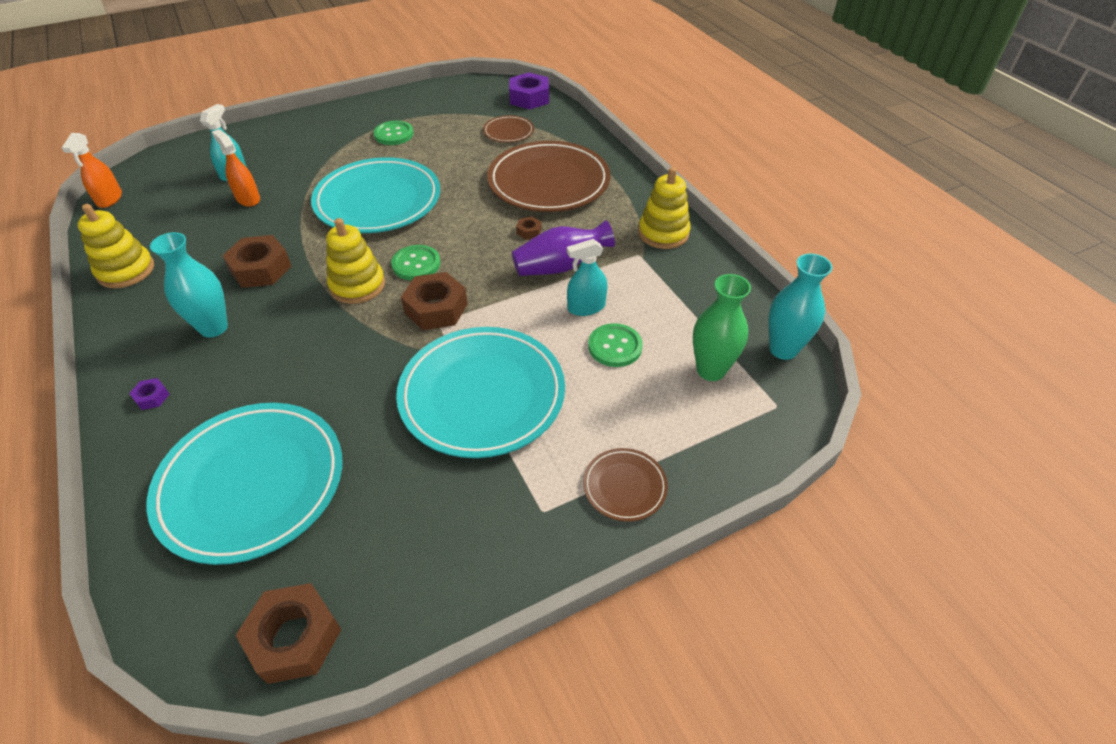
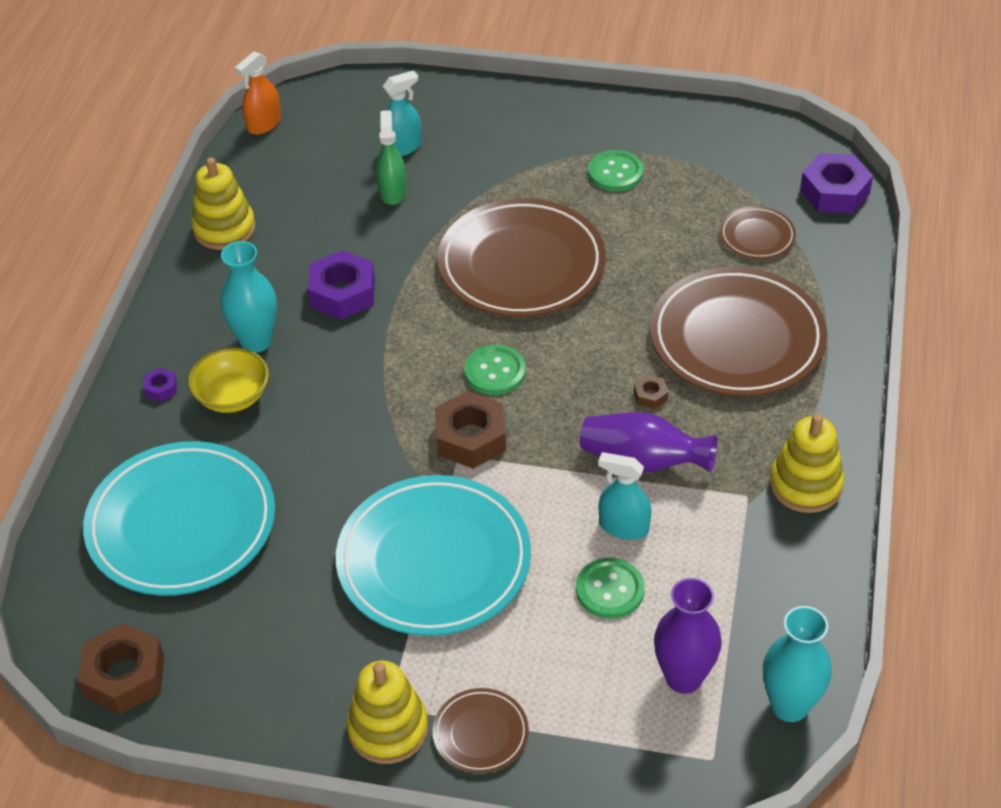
camera: 40 degrees right, 0 degrees up
orange spray bottle [212,129,260,207] -> green spray bottle [376,110,407,205]
brown nut [223,235,291,288] -> purple nut [308,250,375,320]
turquoise plate [311,157,440,233] -> brown plate [438,198,606,317]
yellow stacking toy [326,218,385,304] -> yellow stacking toy moved to [347,661,428,764]
green vase [693,274,751,381] -> purple vase [654,578,722,694]
none -> yellow bowl [188,347,269,413]

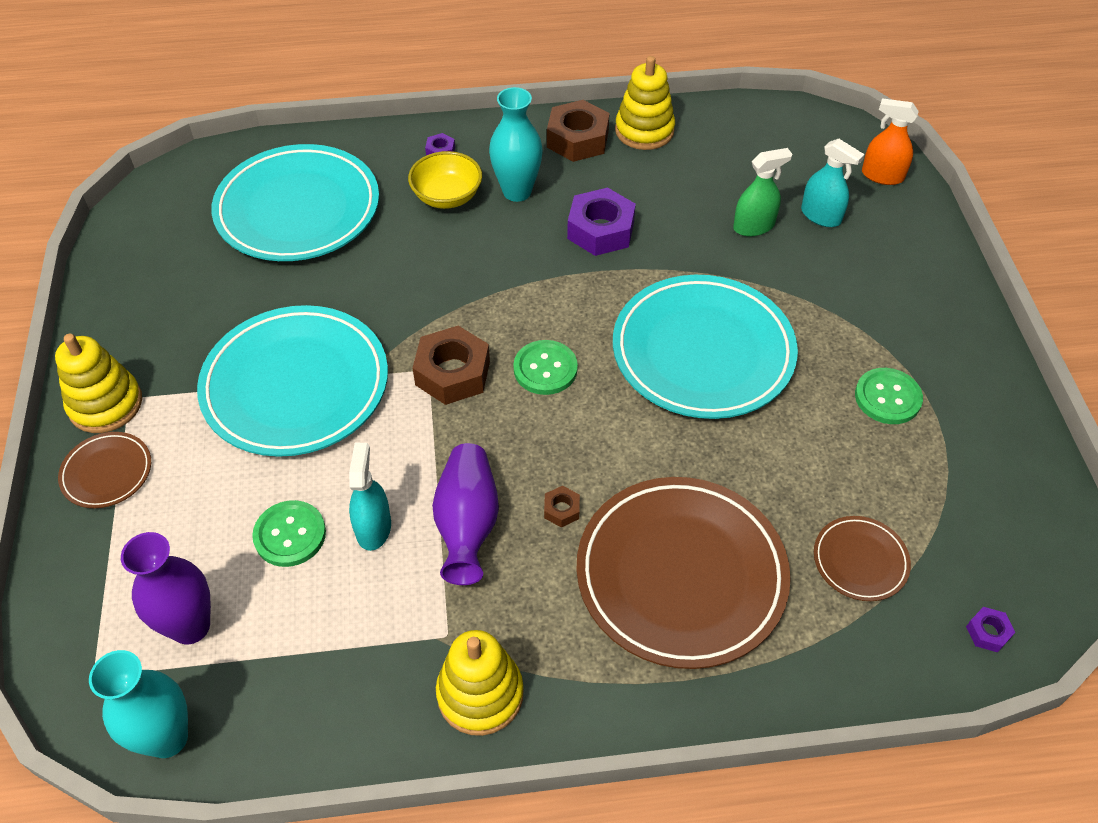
camera: 70 degrees right, 5 degrees up
brown nut [78,623,164,714] -> brown nut moved to [547,100,610,162]
orange spray bottle [235,51,281,135] -> orange spray bottle moved to [862,98,919,185]
brown plate [438,198,606,317] -> turquoise plate [613,275,798,419]
purple nut [800,153,873,213] -> purple nut [966,607,1015,652], size x0.46

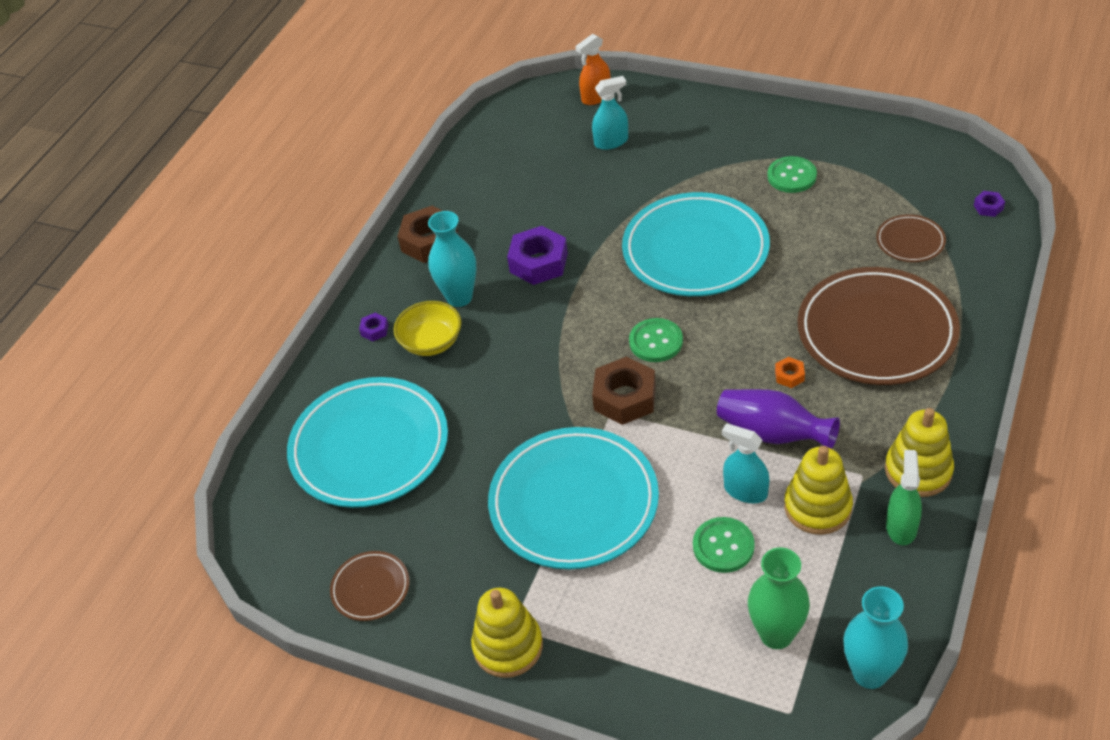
camera: 55 degrees left, 5 degrees down
brown plate [58,432,151,508] -> brown plate moved to [330,551,410,621]
purple vase [121,532,211,644] -> green vase [748,548,810,649]
brown nut [544,486,580,528] -> orange nut [775,357,805,388]
yellow stacking toy [615,56,675,150] -> yellow stacking toy moved to [784,446,853,535]
green spray bottle [733,148,792,236] -> green spray bottle moved to [886,450,922,545]

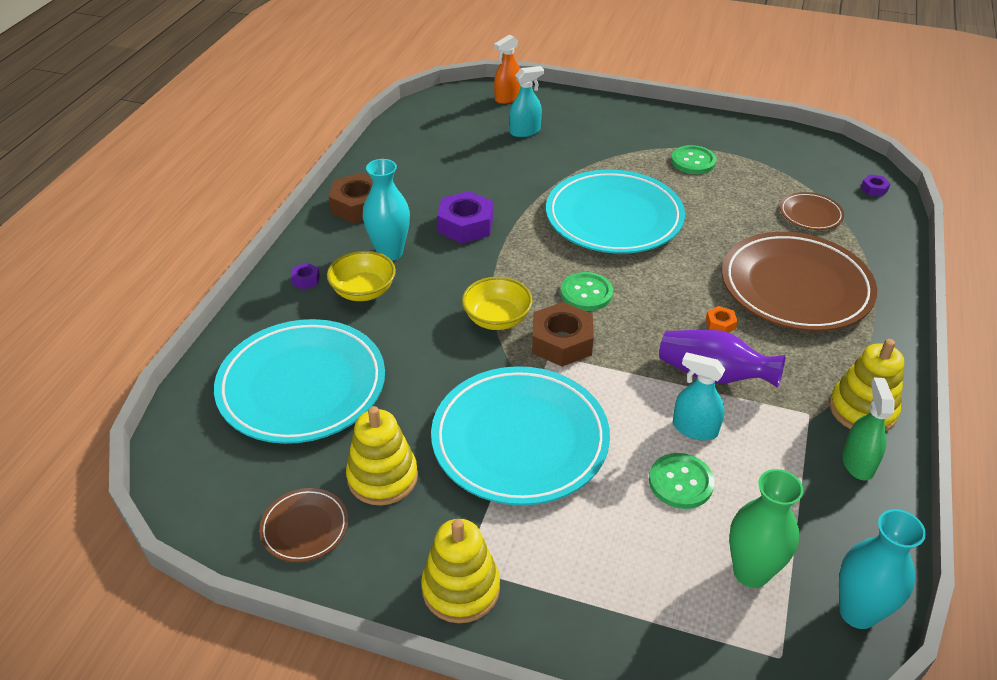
camera: 10 degrees left, 5 degrees down
yellow stacking toy [784,446,853,535] -> yellow stacking toy moved to [346,406,418,505]
none -> yellow bowl [462,277,533,330]

